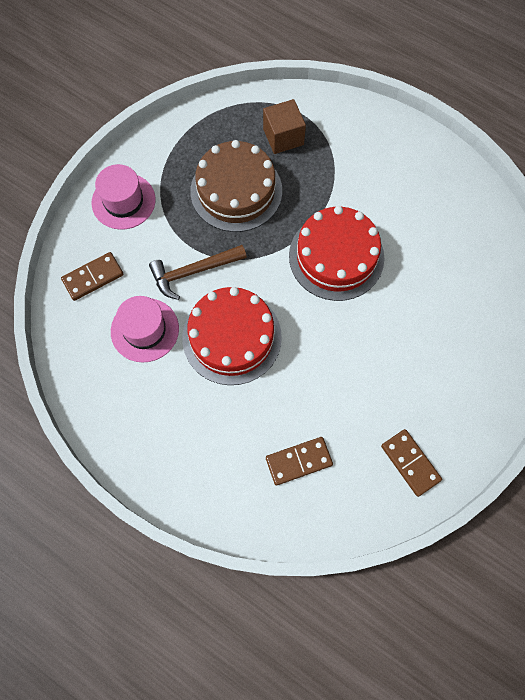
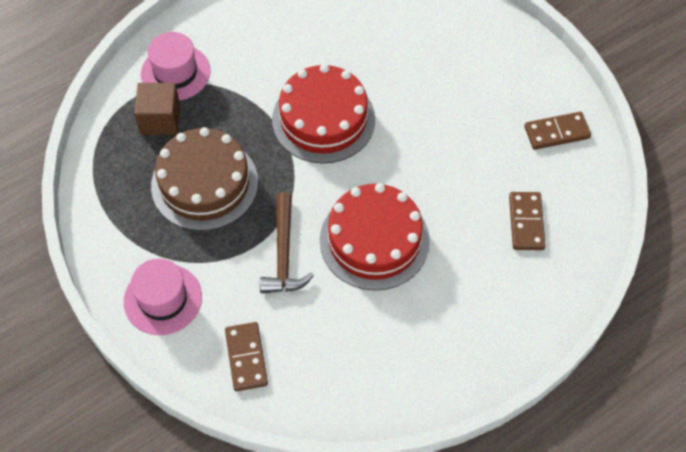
camera: 70 degrees left, 10 degrees down
pink hat [111,296,179,363] -> pink hat moved to [141,32,211,101]

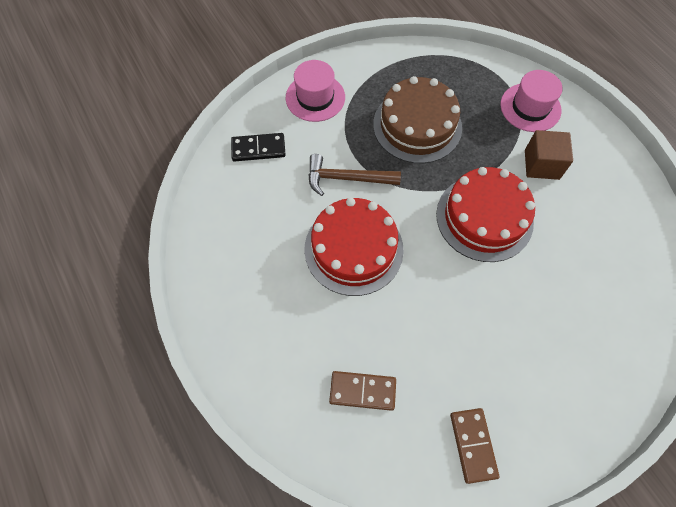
camera: 95 degrees right, 5 degrees up
brown cube [134,83,180,135] -> brown cube moved to [525,130,573,180]
brown domino [225,322,268,391] -> black domino [231,133,286,162]

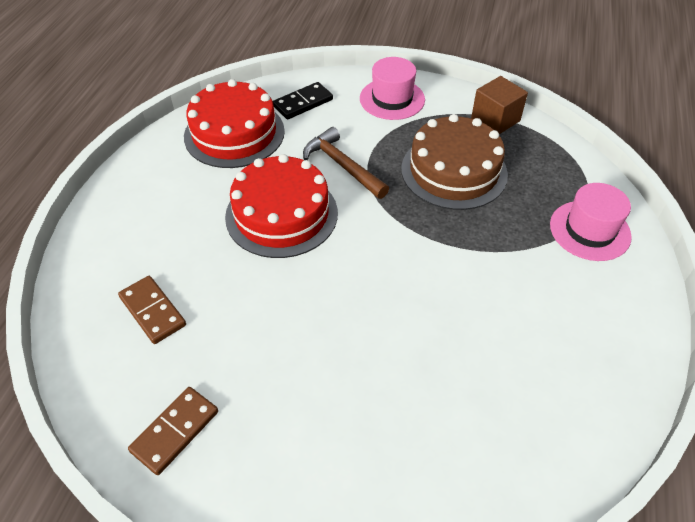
camera: 45 degrees right, 15 degrees down
black domino [231,133,286,162] -> black domino turned 75 degrees counterclockwise [273,82,333,120]
red cake [436,167,535,262] -> red cake moved to [184,79,285,168]
brown cube [525,130,573,180] -> brown cube moved to [471,76,528,134]

